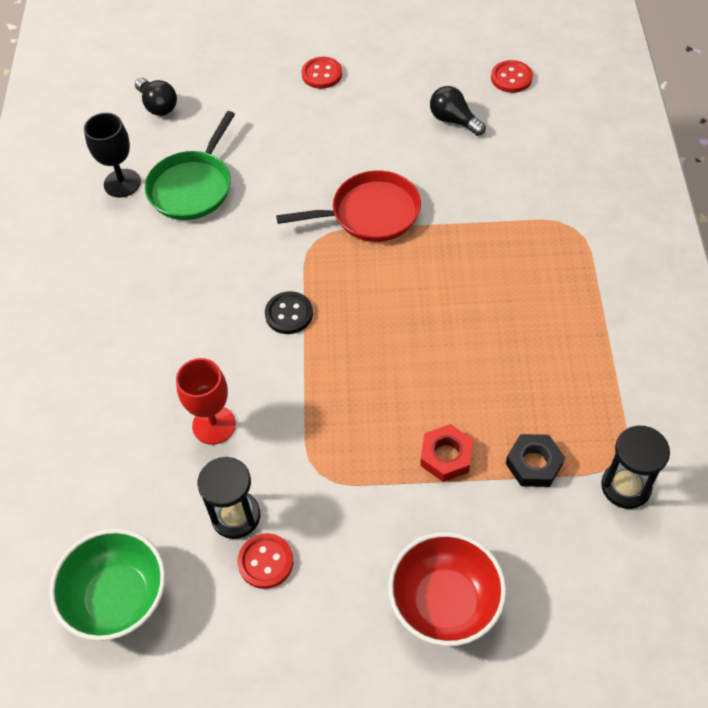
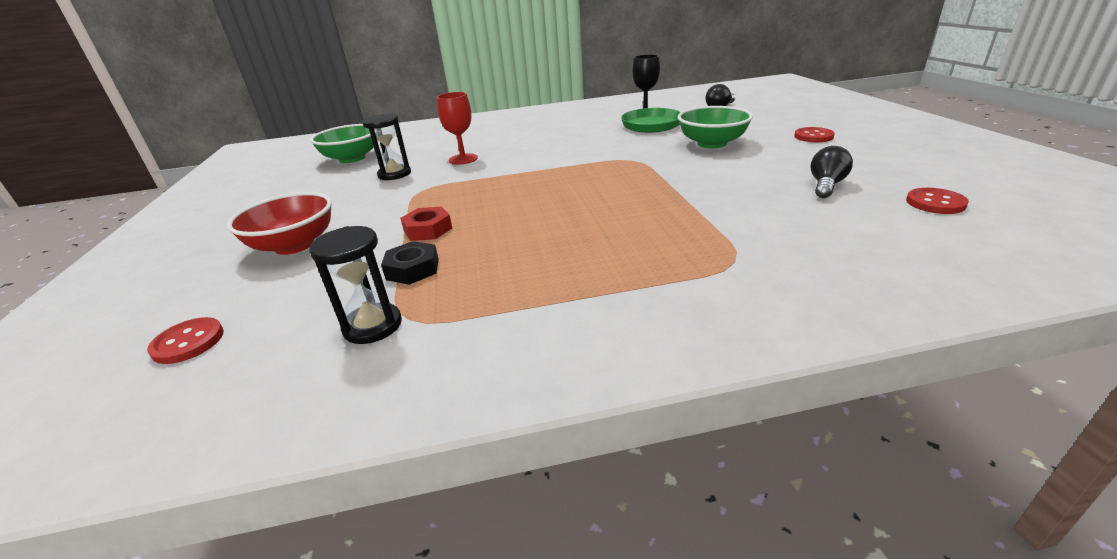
camera: 80 degrees right, 25 degrees down
red button [238,533,294,589] -> red button moved to [147,317,224,364]
black button [265,291,313,334] -> none
red pan [276,170,421,242] -> none
none -> green bowl [678,106,753,148]

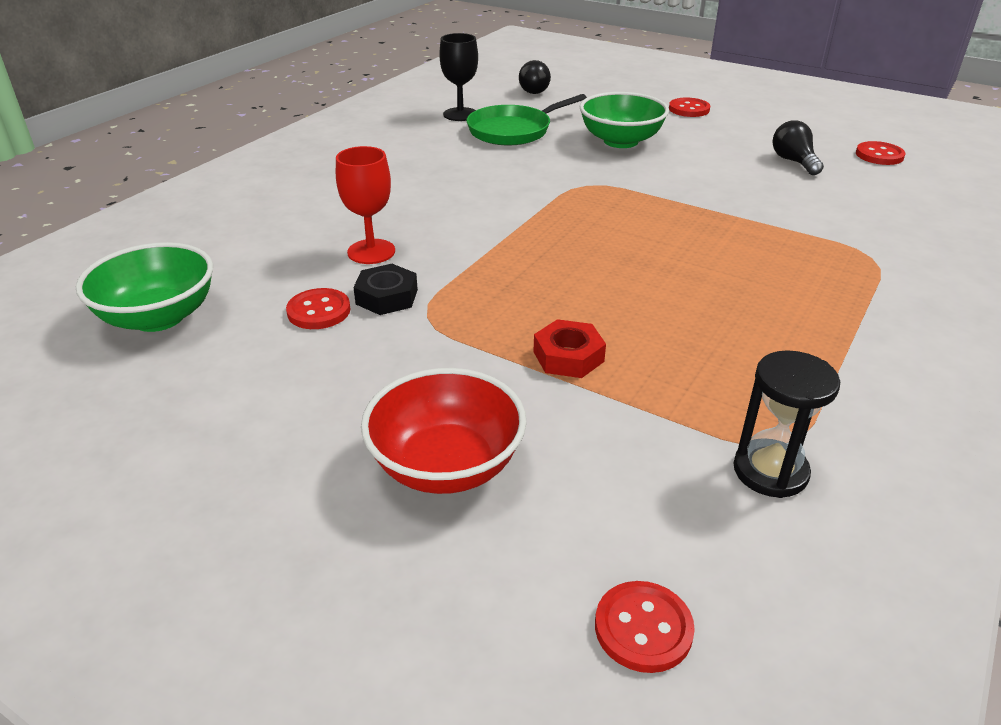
camera: 50 degrees left, 5 degrees up
black hourglass [362,114,411,180] -> red button [286,288,350,329]
black nut [381,241,439,285] -> black nut moved to [353,264,418,315]

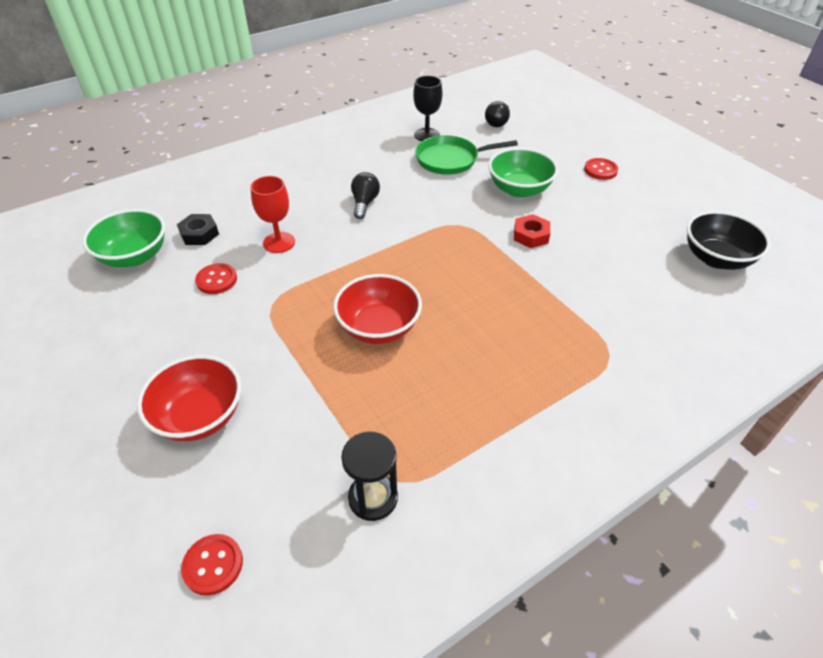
camera: 25 degrees right, 10 degrees up
black nut [353,264,418,315] -> black nut moved to [177,214,219,245]
red nut [533,319,606,378] -> red nut moved to [514,214,550,248]
black light bulb [772,121,824,175] -> black light bulb moved to [351,172,380,219]
red button [856,141,905,165] -> black bowl [687,211,771,270]
none -> red bowl [333,274,422,344]

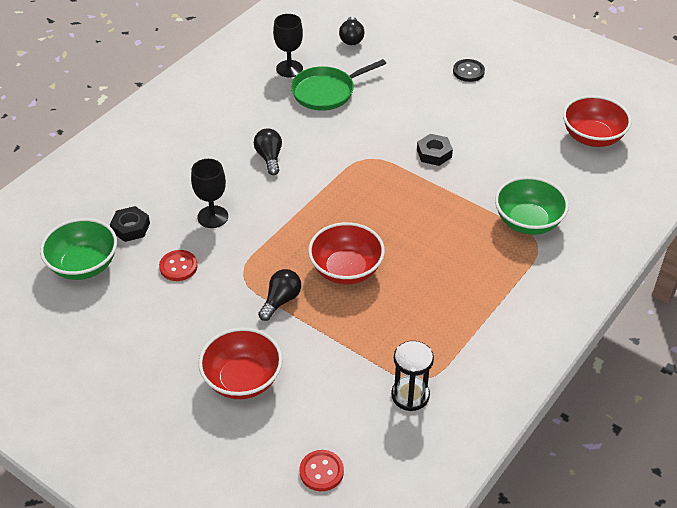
camera: 20 degrees left, 0 degrees up
red goblet [250,176,295,253] -> black goblet [191,159,228,228]
green bowl [488,148,558,198] -> green bowl moved to [495,176,569,235]
red nut [514,214,550,248] -> black nut [417,134,453,166]
red button [584,158,618,180] -> black button [453,59,485,82]
black bowl [687,211,771,270] -> red bowl [563,95,632,147]
none -> black light bulb [258,269,301,321]

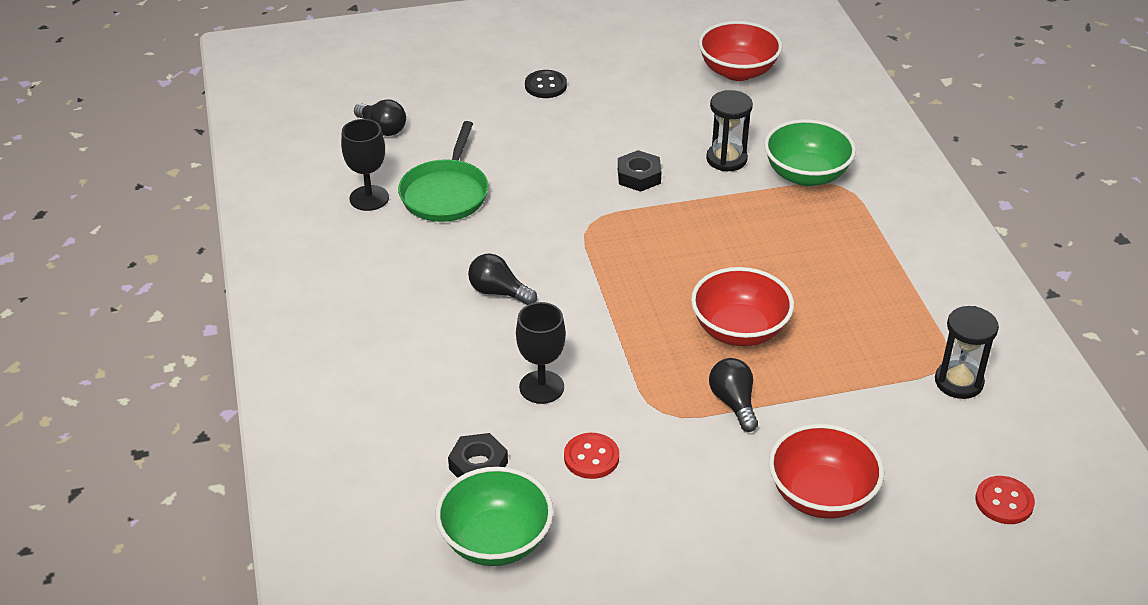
camera: 50 degrees left, 5 degrees down
none -> black hourglass [706,90,753,171]

